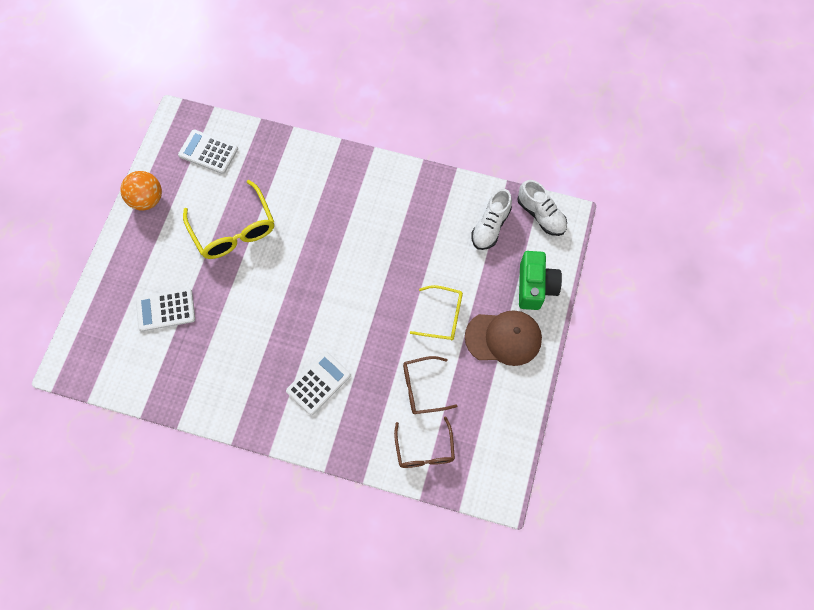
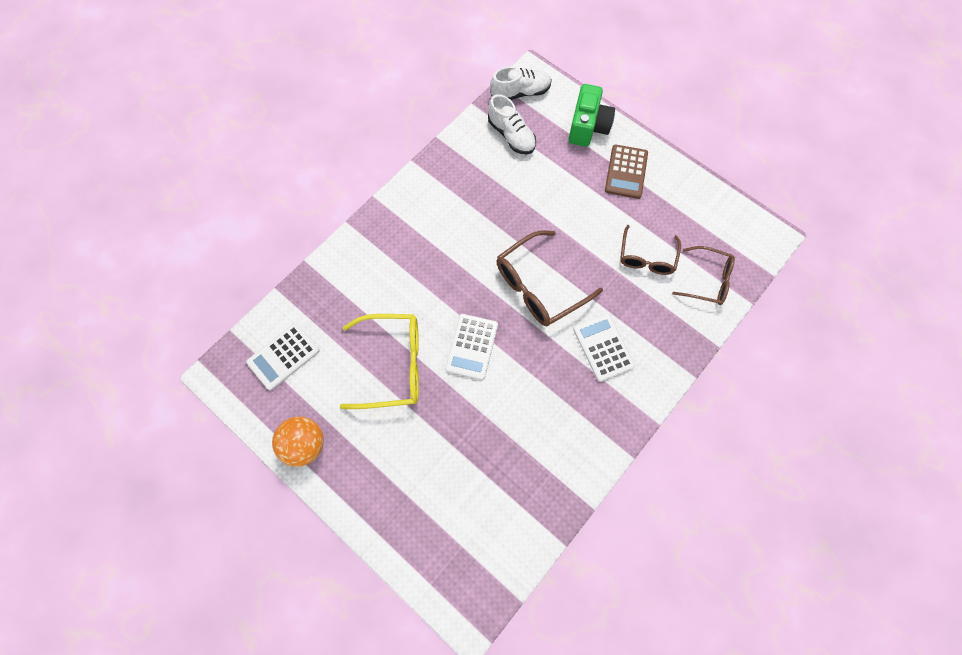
camera: 65 degrees left, 0 degrees up
white calculator [136,288,195,332] -> white calculator moved to [445,314,498,380]
yellow glasses [410,285,463,340] -> none
brown cap [465,310,542,366] -> brown calculator [605,144,648,199]
green camera [519,251,562,310] -> green camera turned 75 degrees clockwise [569,84,615,147]
none -> brown glasses [497,230,603,326]

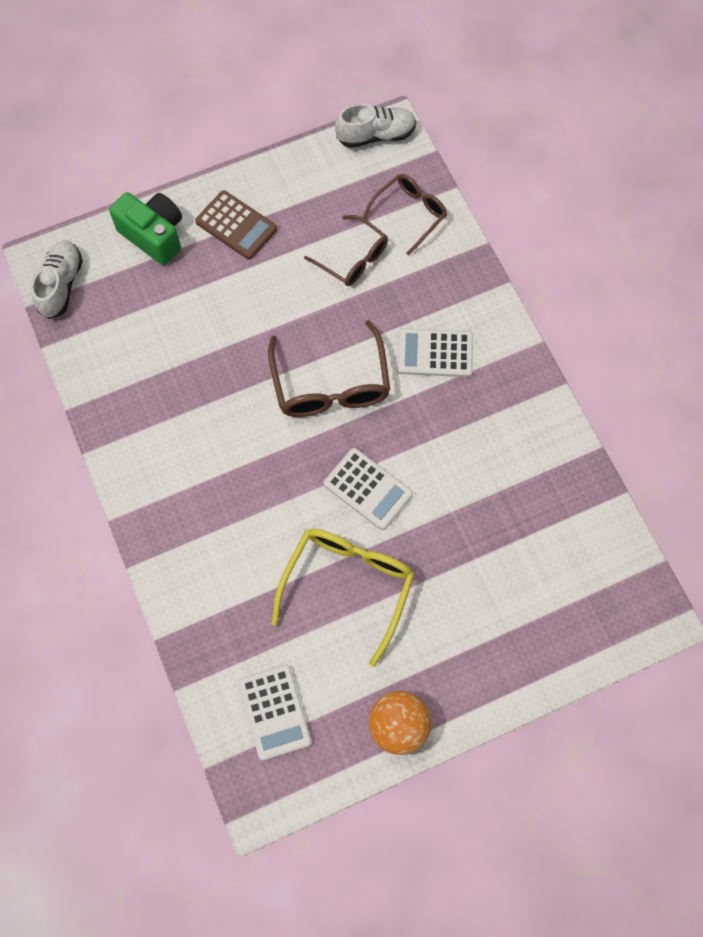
camera: 65 degrees left, 0 degrees up
white shoe [488,94,536,154] -> white shoe moved to [335,104,416,148]

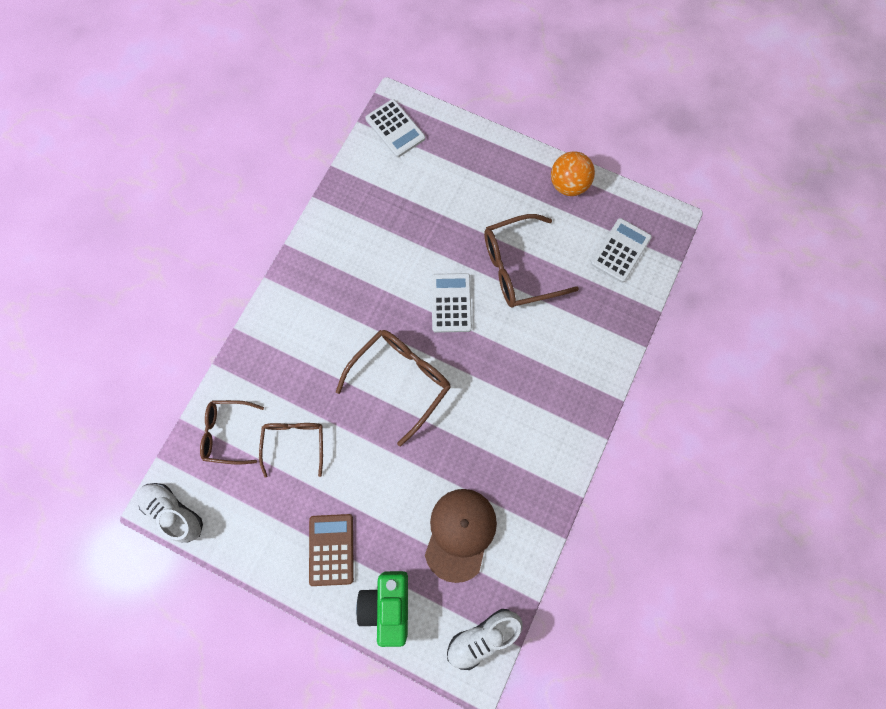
camera: 130 degrees left, 5 degrees up
yellow glasses [272,529,415,667] -> brown glasses [484,214,579,308]
white calculator [397,328,473,377] -> white calculator moved to [365,99,425,157]
none -> brown cap [425,489,497,583]

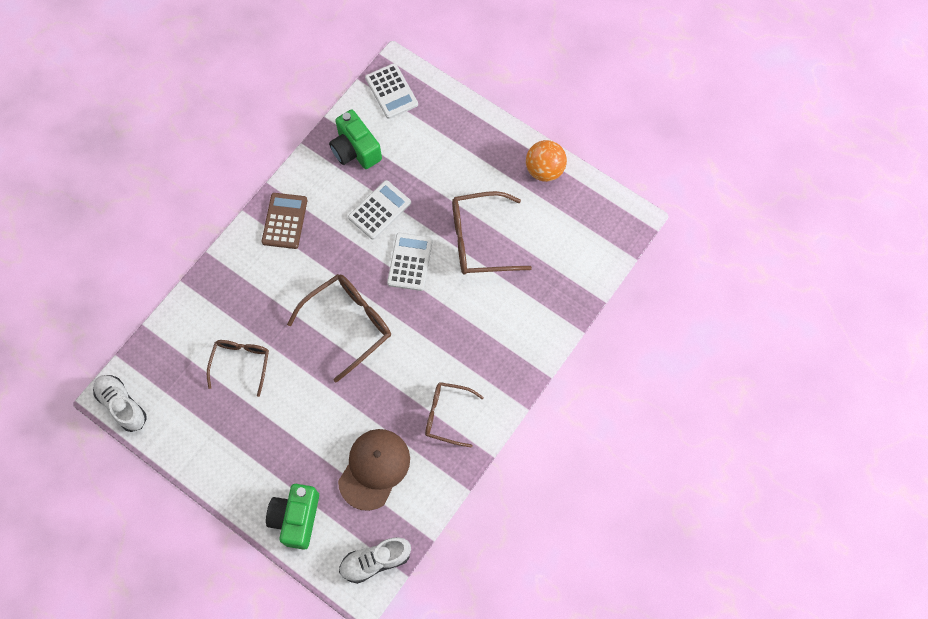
camera: 10 degrees right, 5 degrees down
brown glasses [200,400,264,464] -> brown glasses moved to [425,382,484,448]
brown calculator [309,514,354,586] -> brown calculator moved to [262,193,307,249]
white calculator [591,218,652,283] -> white calculator moved to [348,180,411,240]
none -> green camera [329,110,382,169]

